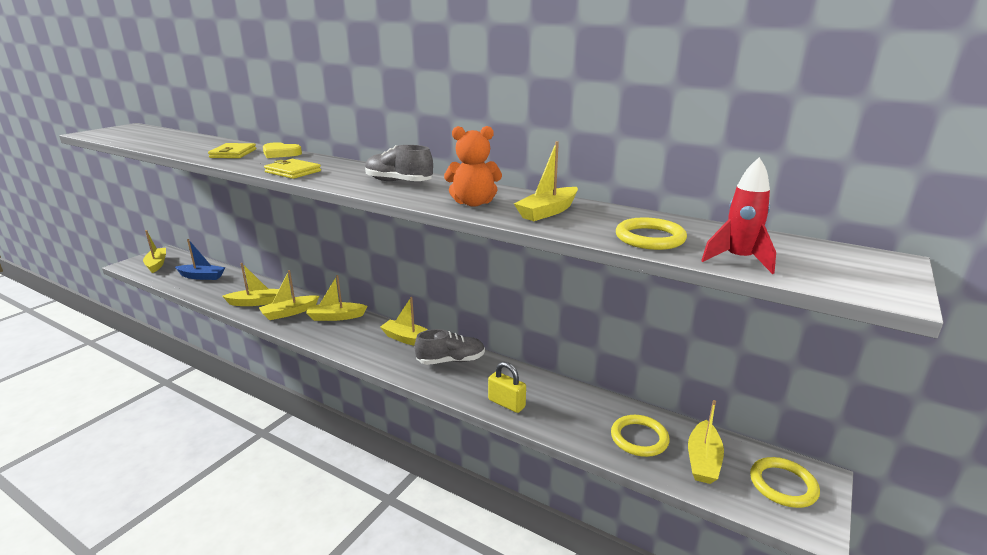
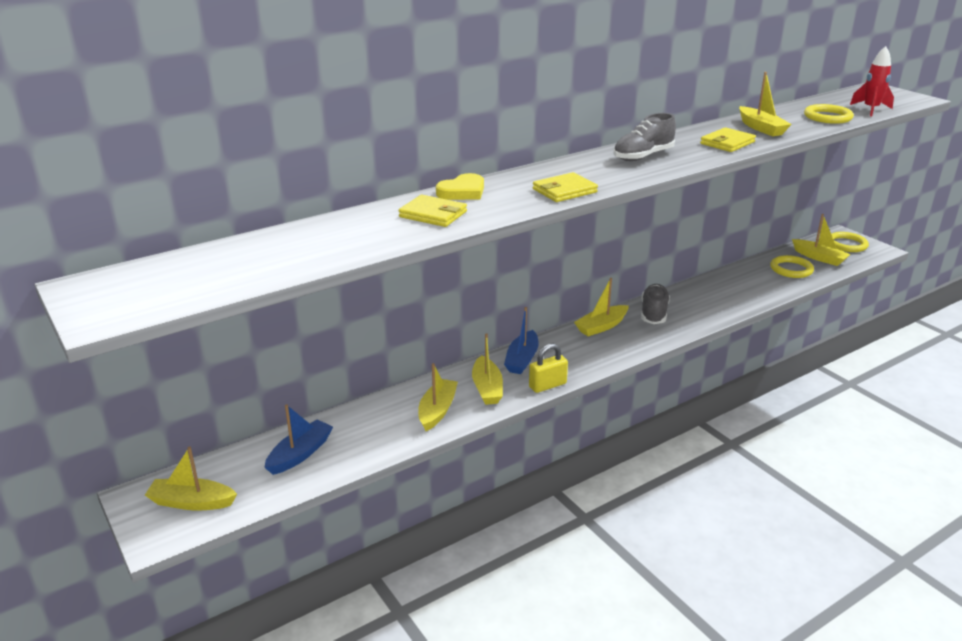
camera: 65 degrees left, 5 degrees up
yellow boat [306,275,368,321] -> blue boat [504,307,539,374]
orange teddy bear [444,126,502,207] -> yellow wallet [700,127,756,152]
yellow padlock [488,362,526,413] -> yellow padlock moved to [529,344,568,393]

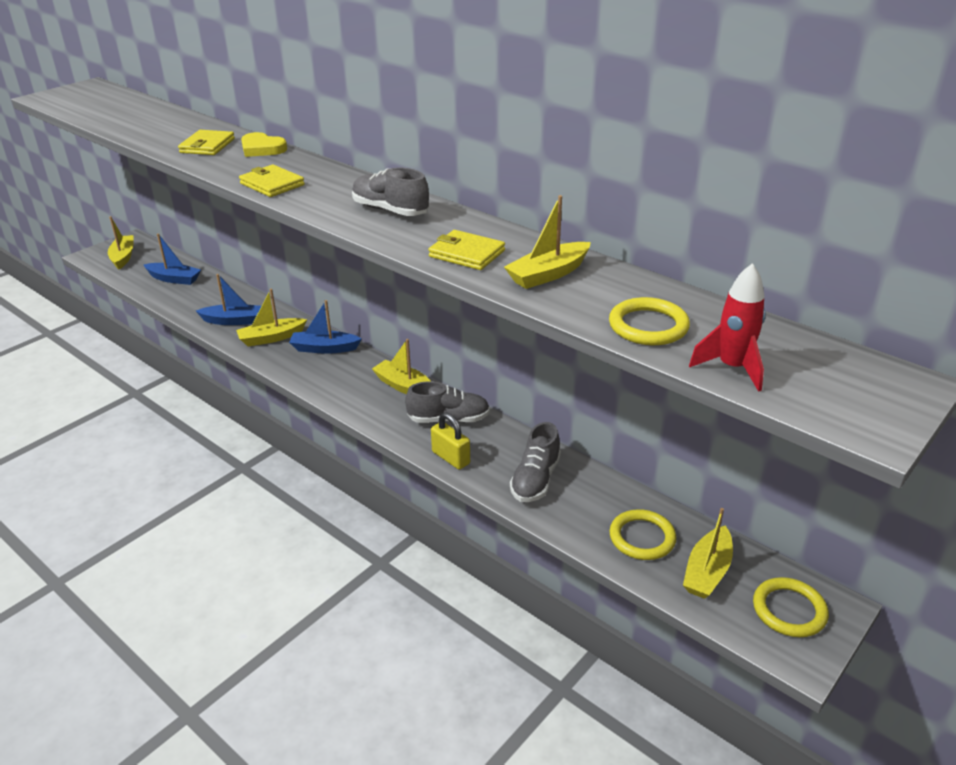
camera: 75 degrees right, 5 degrees up
yellow boat [418,363,458,431] -> blue boat [196,274,261,325]
yellow padlock [529,344,568,393] -> yellow padlock moved to [431,412,470,470]
none -> grey shoe [510,422,561,502]

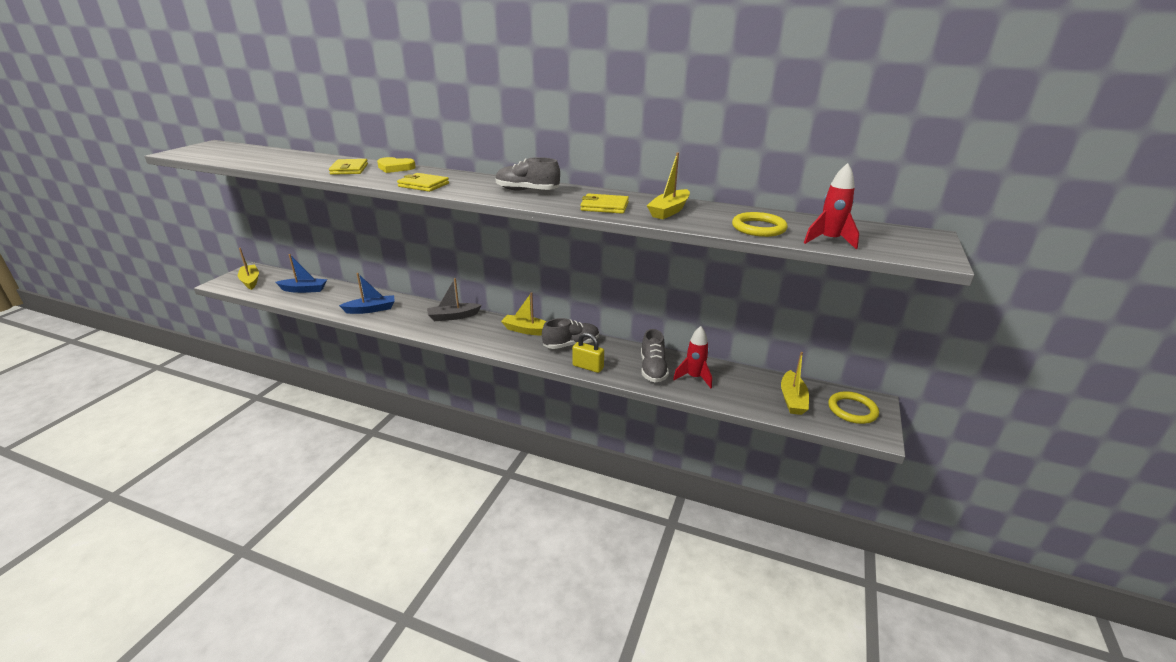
camera: 20 degrees left, 5 degrees down
yellow boat [236,288,307,347] -> none
blue boat [289,300,362,354] -> grey boat [427,278,482,321]
yellow ring [610,509,676,560] -> none
none -> red rocket [673,326,712,388]

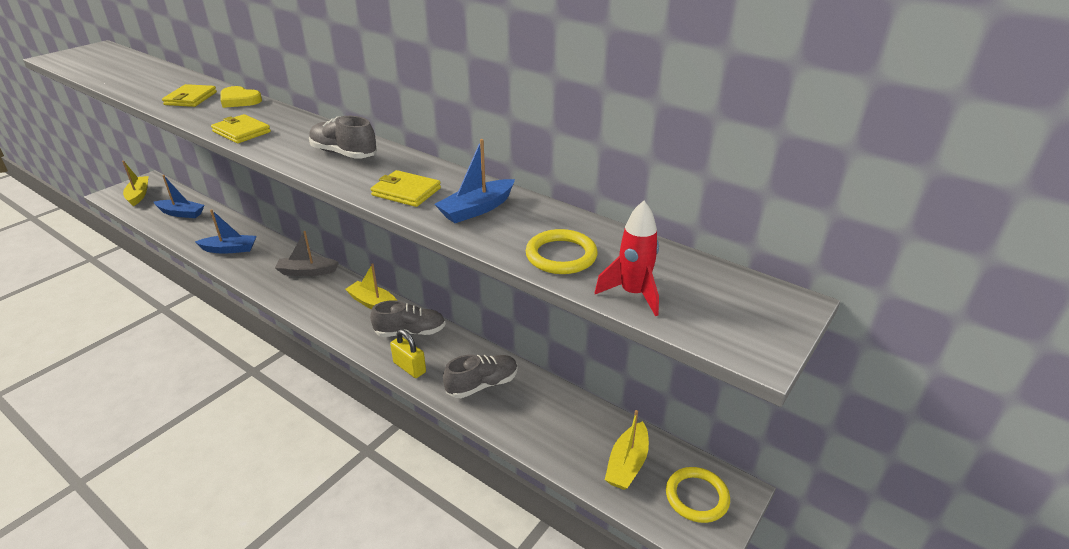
camera: 15 degrees right, 5 degrees up
grey shoe [641,329,669,383] -> grey shoe turned 135 degrees counterclockwise [443,355,518,398]
yellow boat [647,152,690,219] -> blue boat [434,139,515,223]
red rocket [673,326,712,388] -> none

